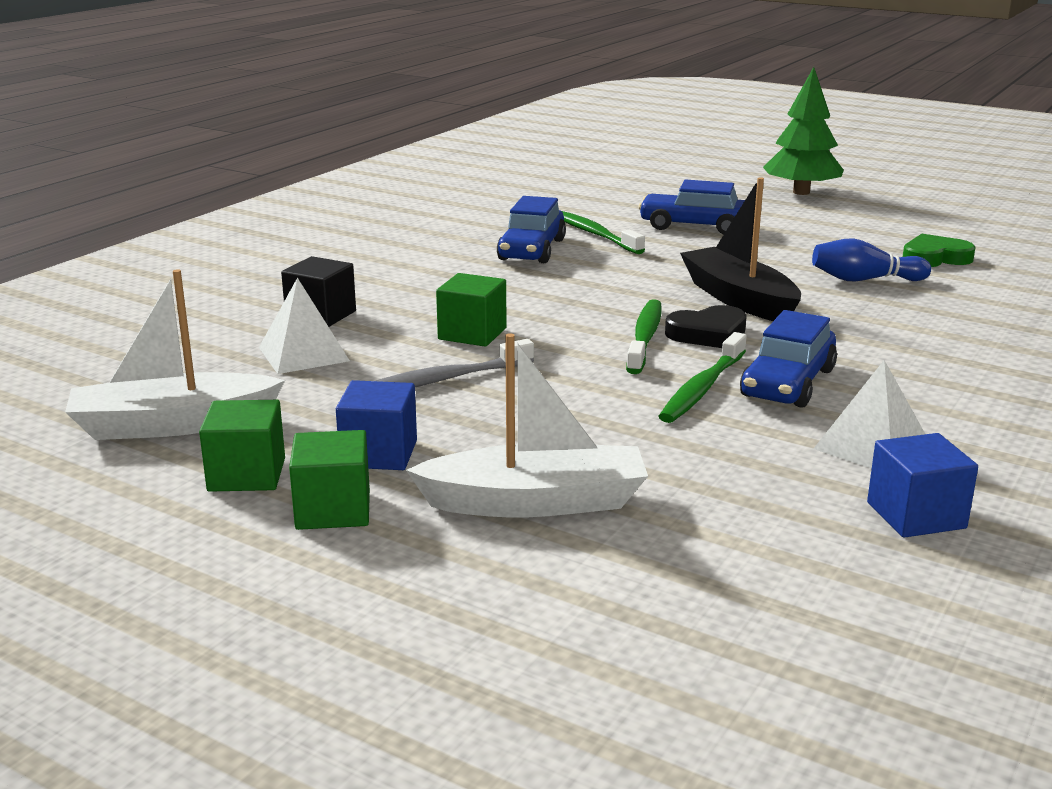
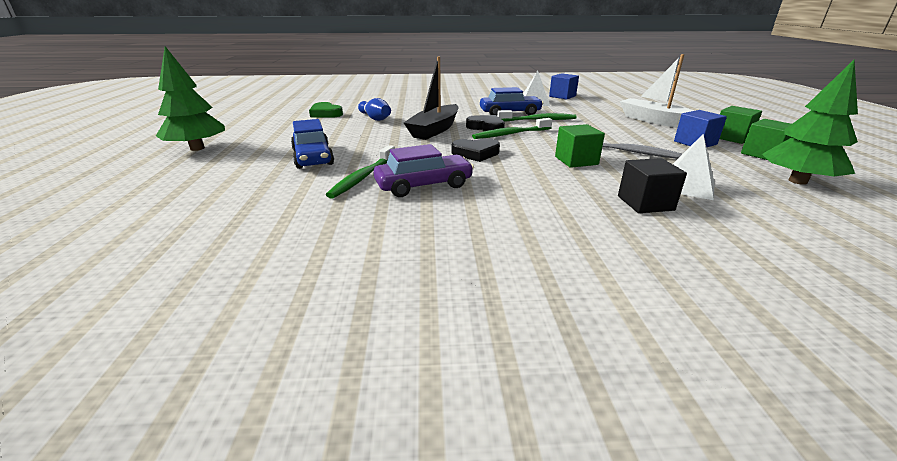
camera: 125 degrees left, 5 degrees up
white boat [65,269,285,440] -> green tree [762,60,858,185]
blue car [497,196,566,263] -> purple car [374,144,474,197]
none -> black heart [452,138,500,162]

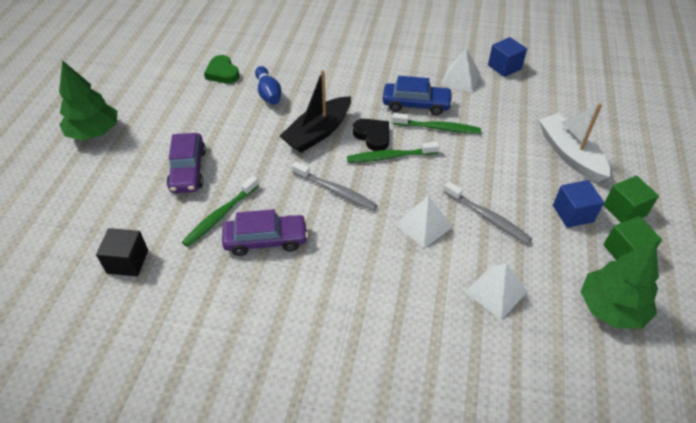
camera: 15 degrees right, 20 degrees up
blue car [291,119,334,169] -> purple car [167,133,206,193]
black heart [452,138,500,162] -> grey toothbrush [292,162,378,211]
green cube [555,124,605,168] -> white pyramid [395,195,453,249]
black cube [618,158,687,213] -> black cube moved to [96,228,148,276]

